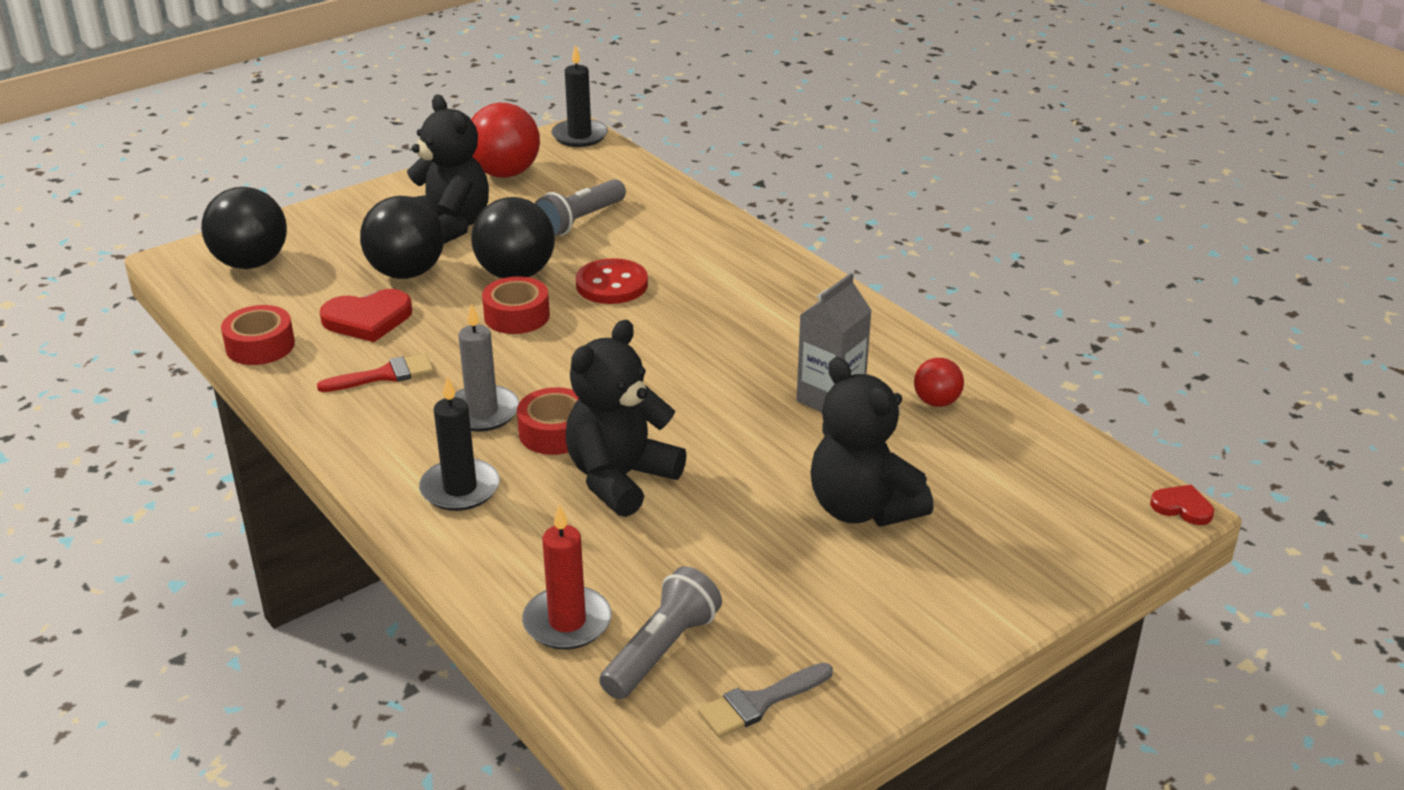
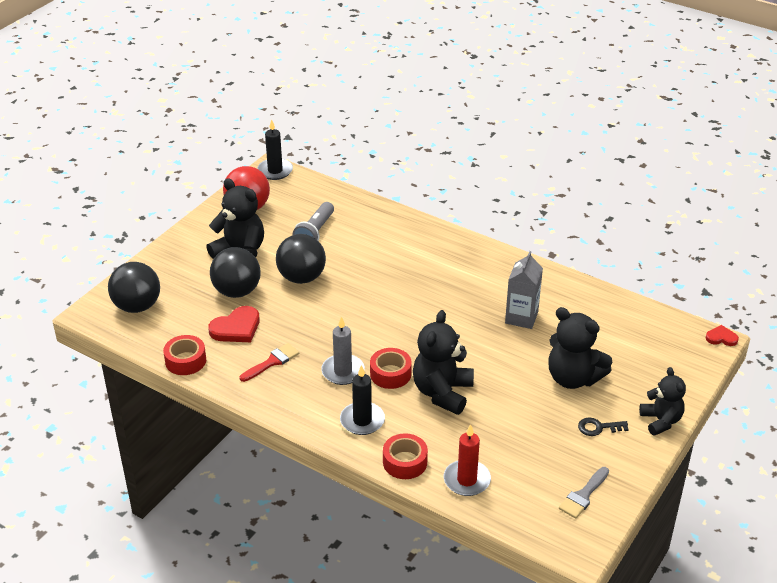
camera: 20 degrees left, 5 degrees up
red tape [482,276,550,334] -> red tape moved to [383,433,428,479]
red button [576,258,648,304] -> none
grey flashlight [599,566,722,699] -> none
red ball [914,358,964,407] -> none
none -> black key [578,417,629,436]
none -> black teddy bear [639,367,686,436]

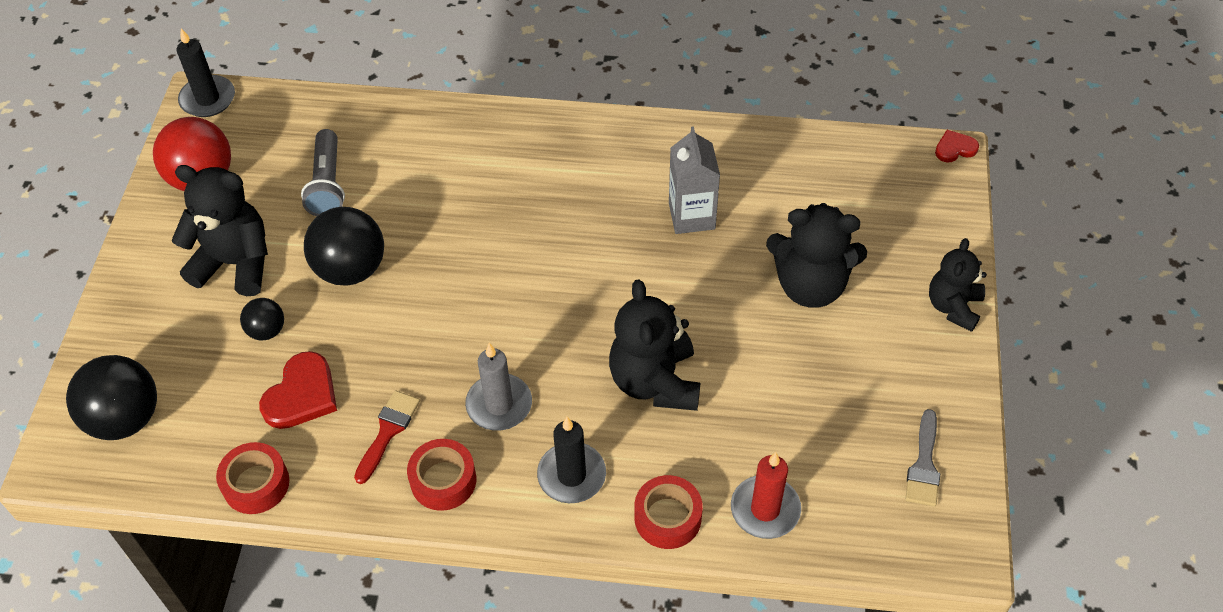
camera: 25 degrees left, 15 degrees up
black ball [210,247,261,298] -> black ball [240,298,284,341], size x0.53
red tape [370,348,412,389] -> red tape moved to [407,439,476,511]
black key [578,417,629,436] -> none
black teddy bear [639,367,686,436] -> black teddy bear turned 120 degrees counterclockwise [929,238,987,332]

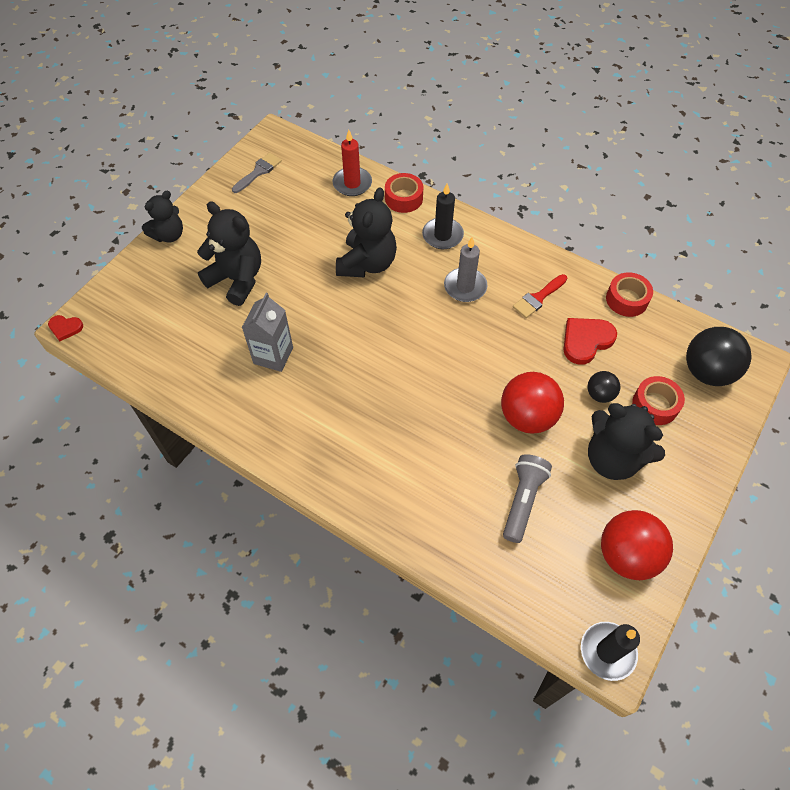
camera: 155 degrees left, 5 degrees up
black ball [304,207,384,286] -> red ball [501,372,564,434]
red tape [407,439,476,511] -> red tape moved to [632,376,685,425]

